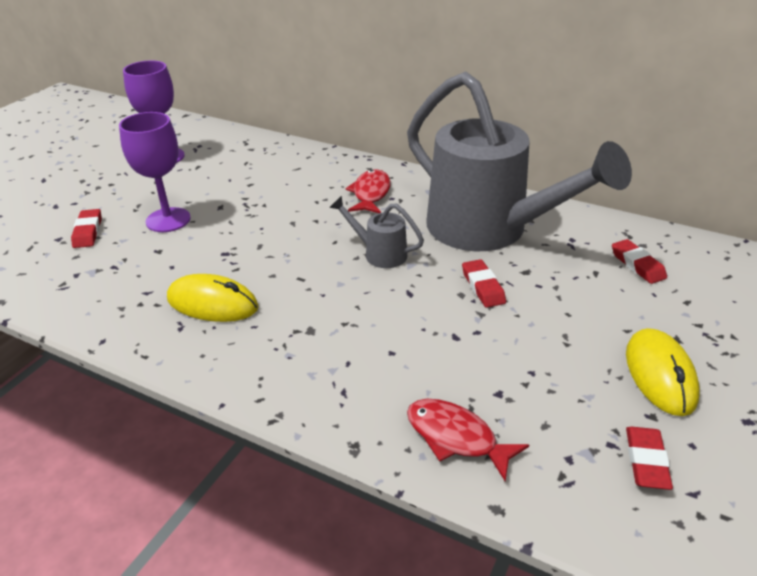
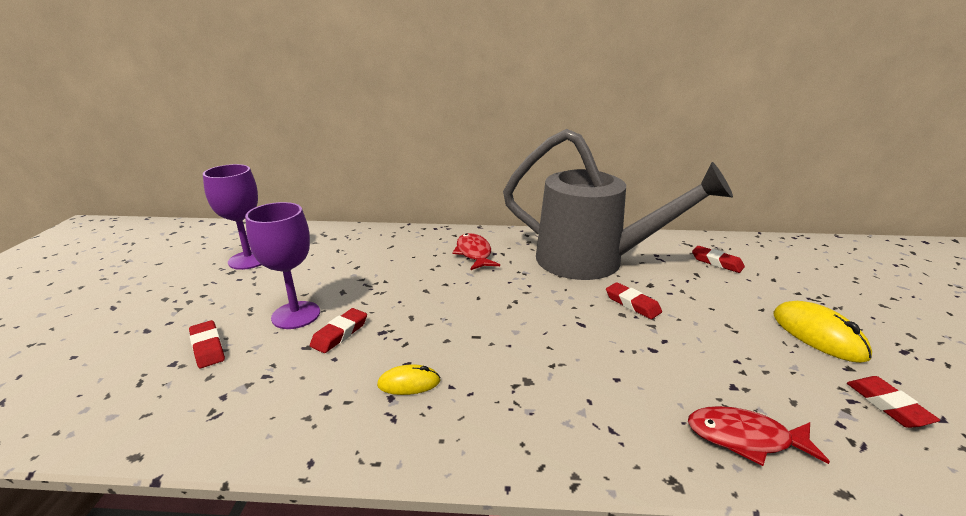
camera: 25 degrees left, 10 degrees down
yellow mouse [167,274,259,322] -> yellow mouse [377,364,441,395], size x0.58
grey watering can [329,196,424,268] -> none
none -> red eraser [310,308,367,353]

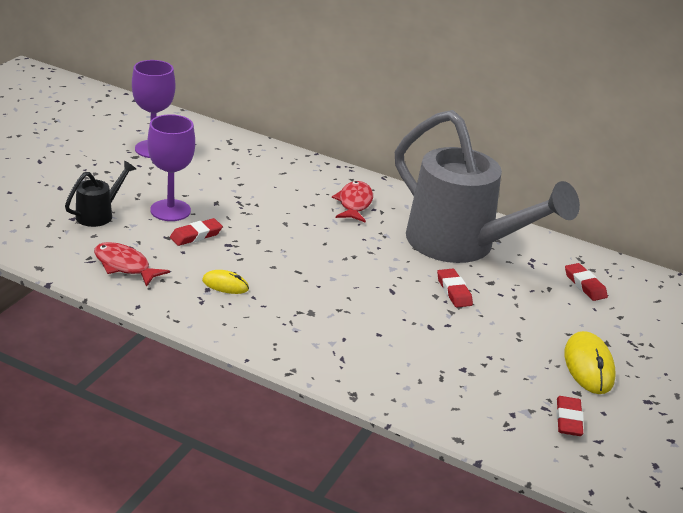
camera: 20 degrees right, 5 degrees up
red eraser [189,320,225,368] -> black watering can [65,161,136,227]
red fish [688,406,830,466] -> red fish moved to [94,242,170,287]

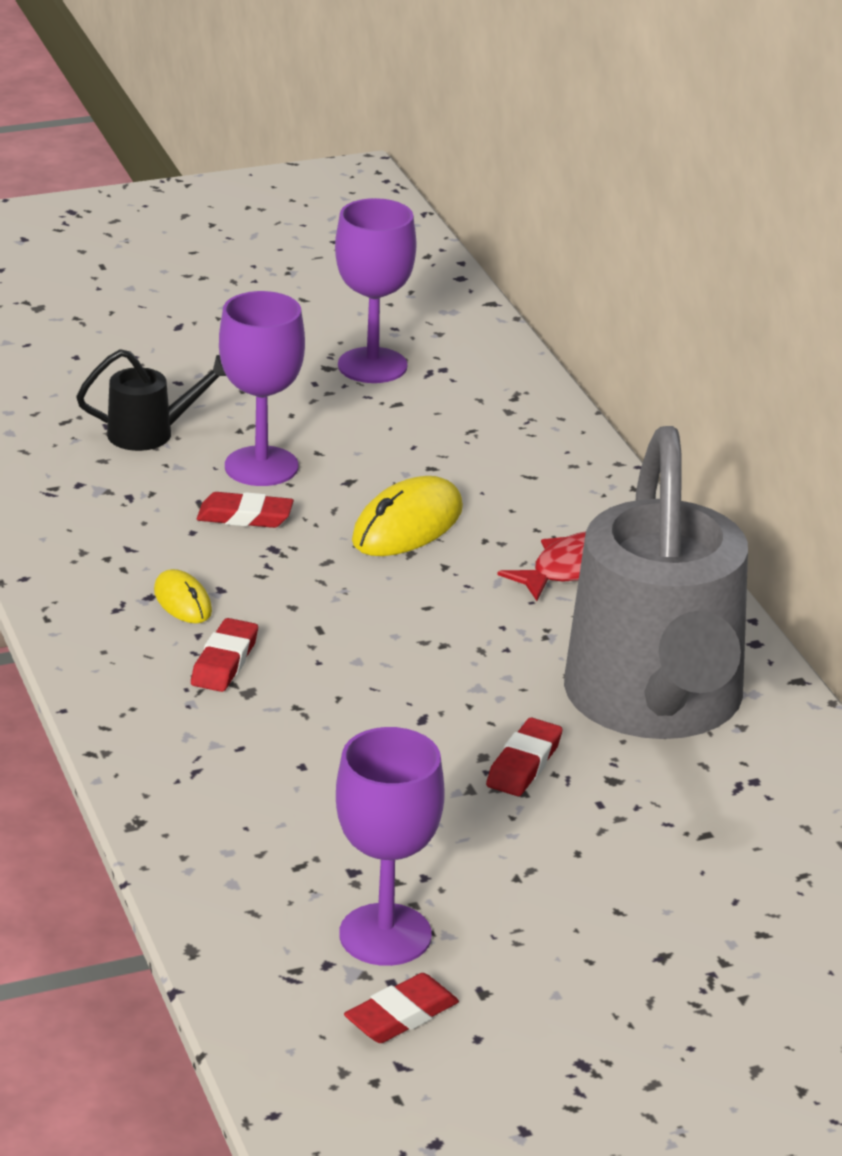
camera: 45 degrees right, 0 degrees up
red fish [94,242,170,287] -> none
yellow mouse [564,331,616,394] -> yellow mouse moved to [352,476,463,556]
red eraser [565,263,608,301] -> red eraser moved to [191,618,258,692]
none -> purple goblet [336,727,445,966]

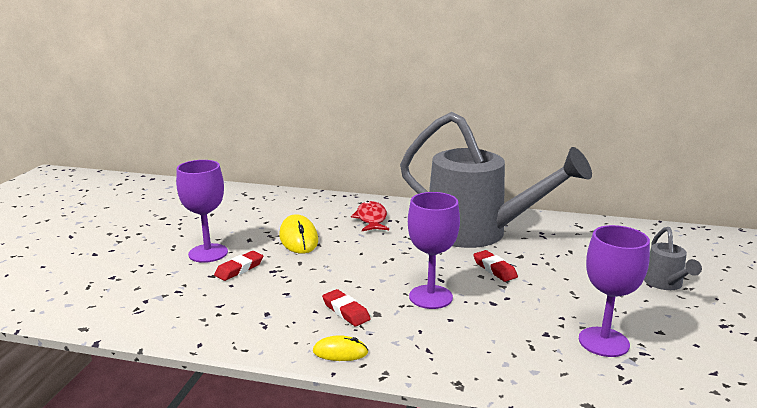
camera: 55 degrees left, 10 degrees down
black watering can [76,349,226,451] -> none
yellow mouse [154,569,212,623] -> yellow mouse moved to [313,335,368,361]
purple goblet [335,198,416,383] -> purple goblet moved to [408,192,460,309]
red eraser [344,973,459,1043] -> none
none -> grey watering can [644,227,702,290]

